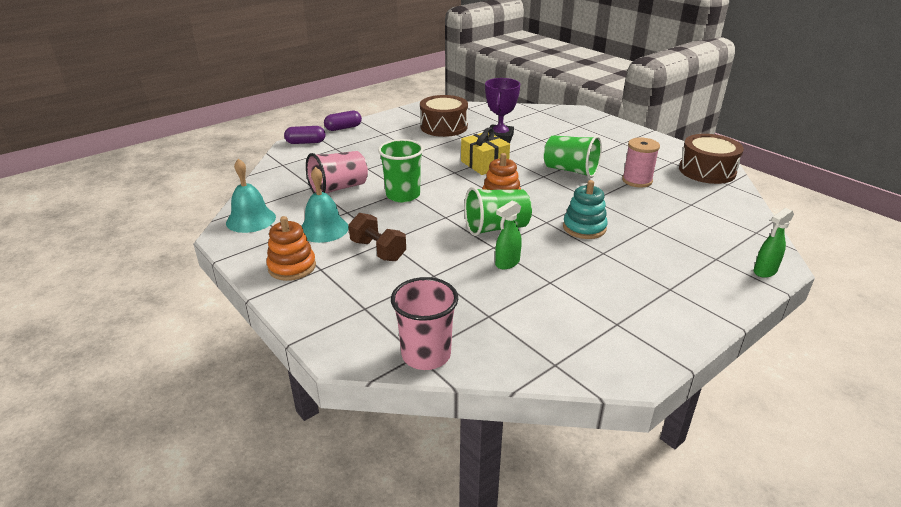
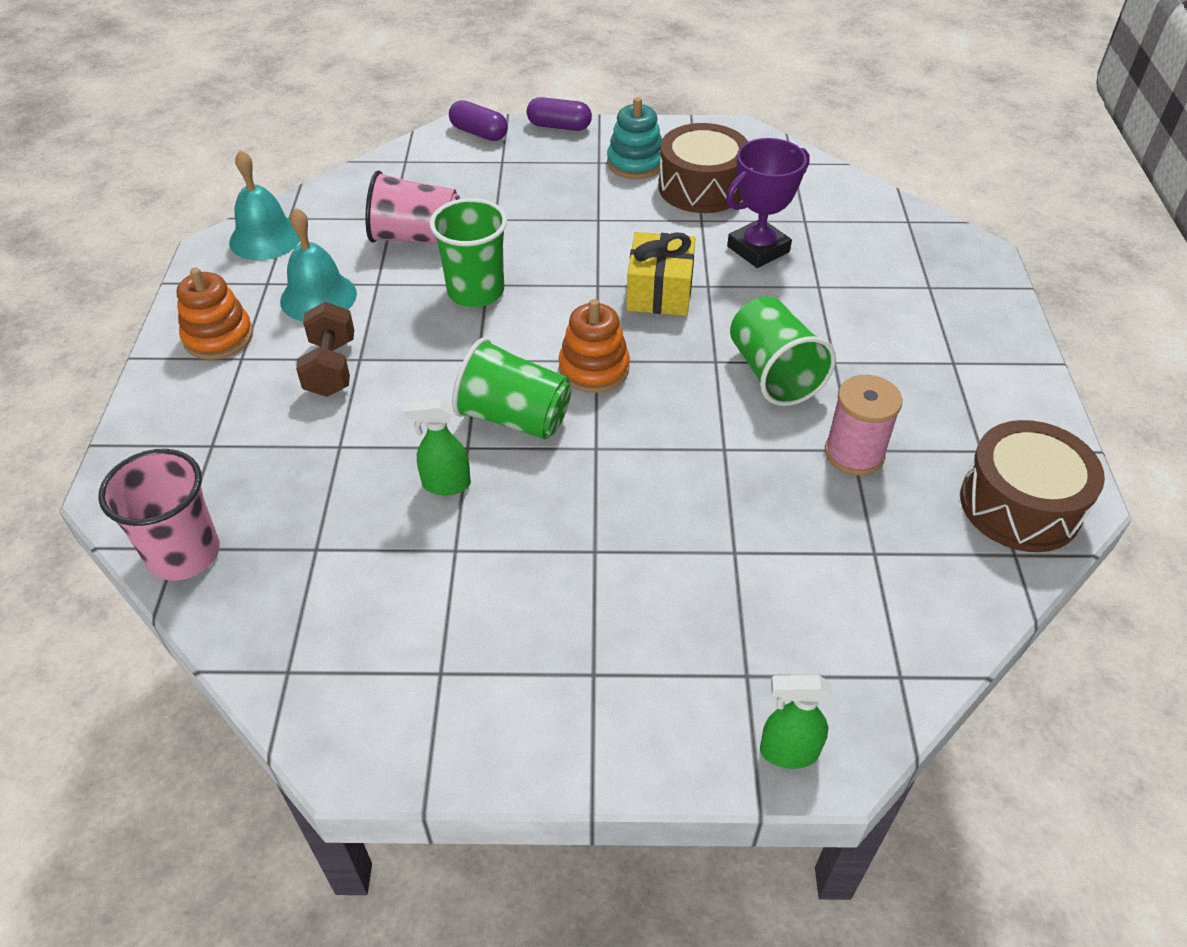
camera: 40 degrees right, 15 degrees up
turquoise stacking toy [563,180,608,239] -> turquoise stacking toy moved to [607,97,662,179]

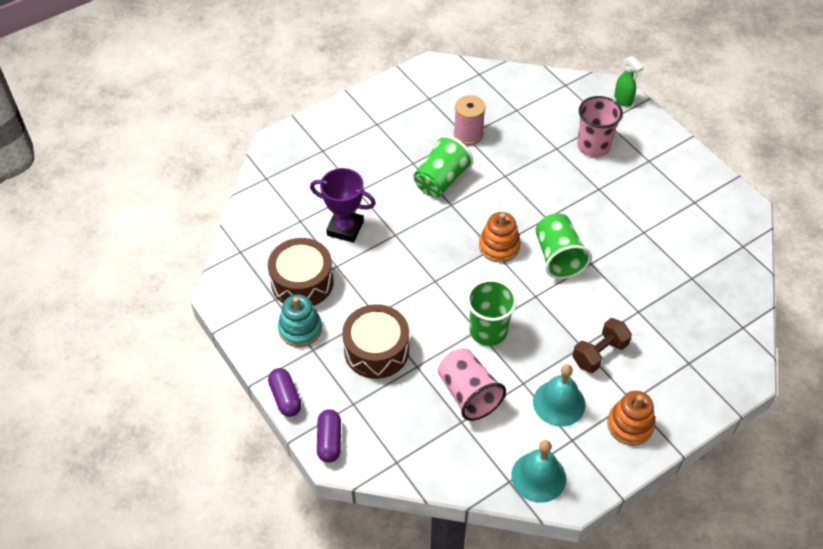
camera: 125 degrees left, 5 degrees up
pink cup [98,449,220,581] -> pink cup moved to [577,96,623,157]
green spray bottle [403,400,471,495] -> none
yellow gift [626,232,695,316] -> none
brown drum [960,420,1105,552] -> brown drum moved to [342,304,409,379]

